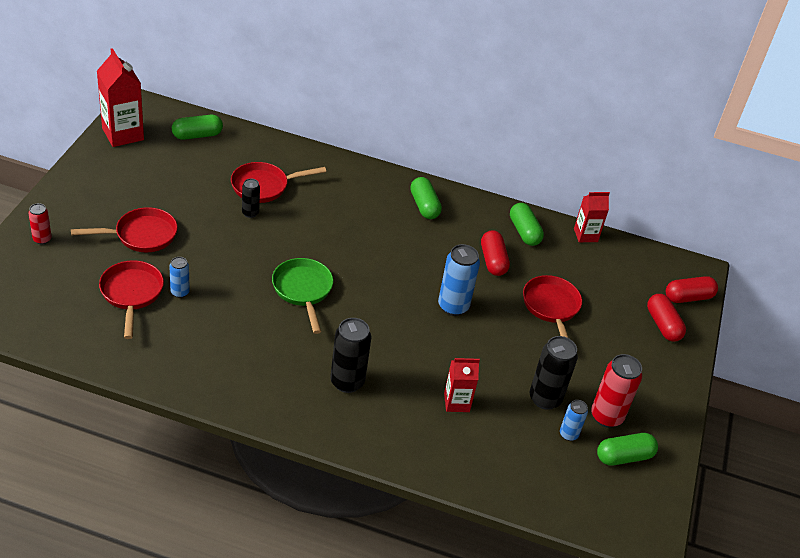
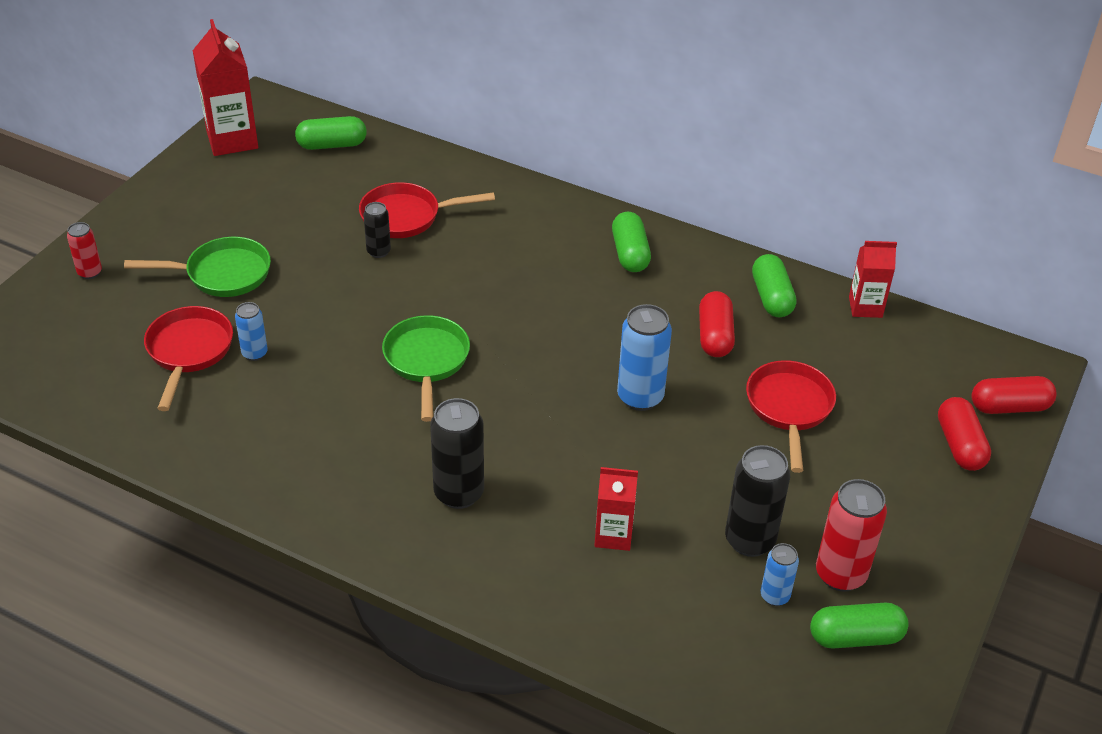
camera: 15 degrees right, 0 degrees up
red pan [71,207,177,252] -> green pan [124,237,271,297]

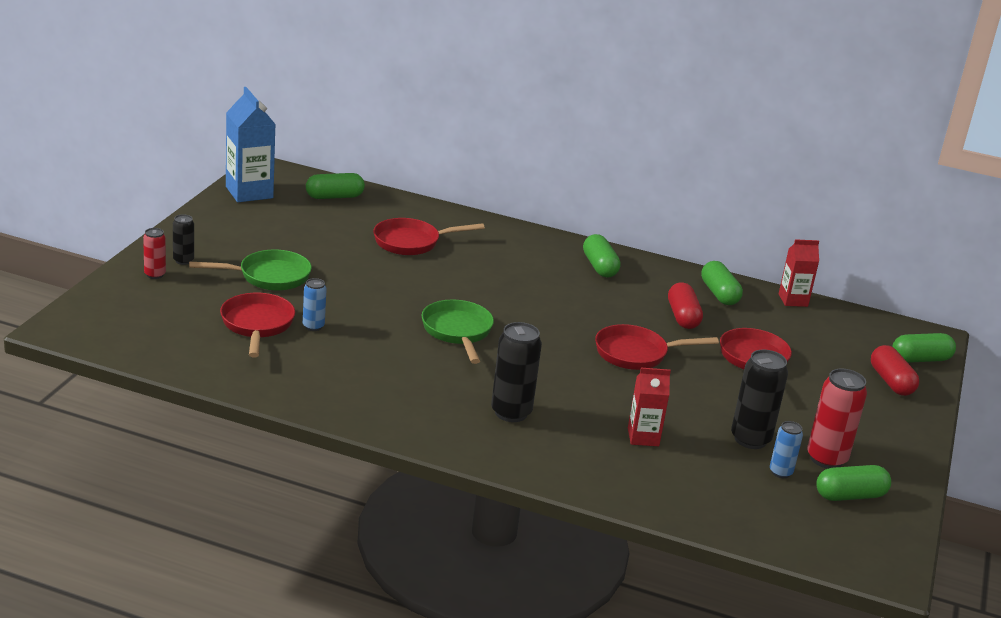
camera: 10 degrees left, 15 degrees down
red carton [192,19,258,156] -> blue carton [226,87,276,202]
black can [363,202,391,258] -> black can moved to [173,214,194,265]
blue can [617,304,672,411] -> red pan [595,324,719,370]
red capsule [972,376,1057,414] -> green capsule [892,333,956,363]

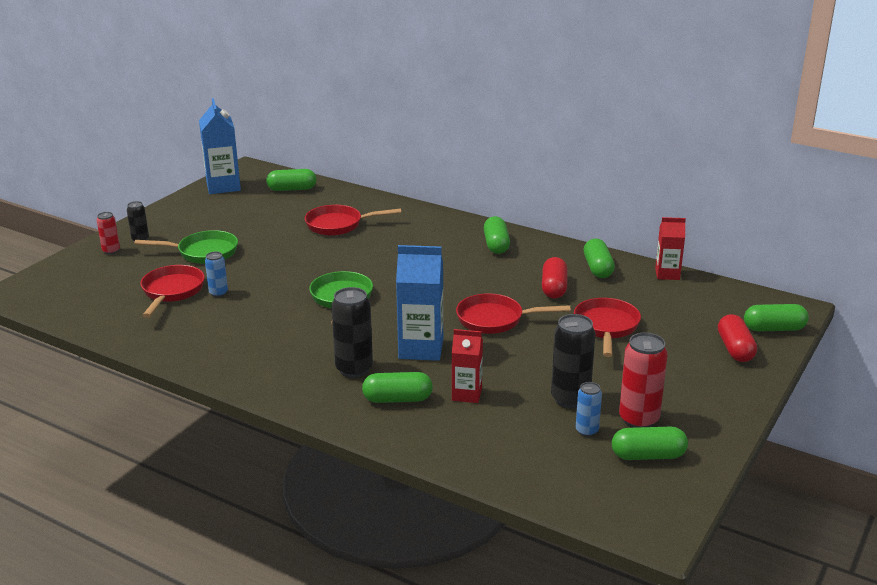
camera: 15 degrees right, 0 degrees up
none -> green capsule [362,372,433,403]
none -> blue carton [396,245,443,361]

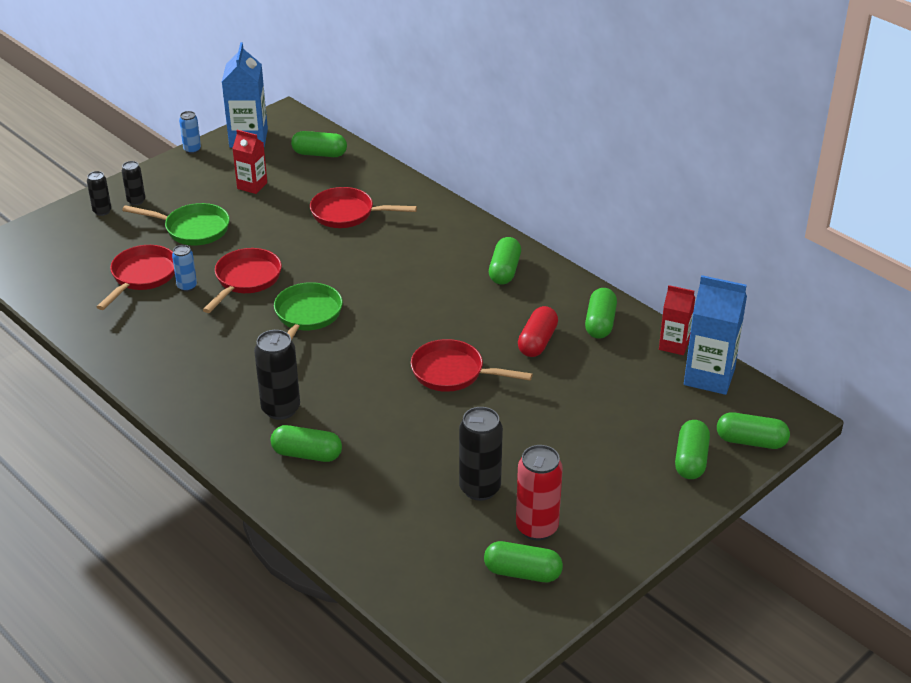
camera: 15 degrees right, 10 degrees up
red can [97,212,120,254] -> black can [87,171,111,216]
blue carton [396,245,443,361] -> blue carton moved to [684,275,747,395]
red carton [452,329,483,403] -> red carton moved to [232,130,267,194]
red pan [574,298,641,357] -> red pan moved to [203,248,282,313]
blue can [576,382,602,437] -> blue can moved to [179,111,201,154]
red capsule [718,314,757,362] -> green capsule [675,420,710,479]

